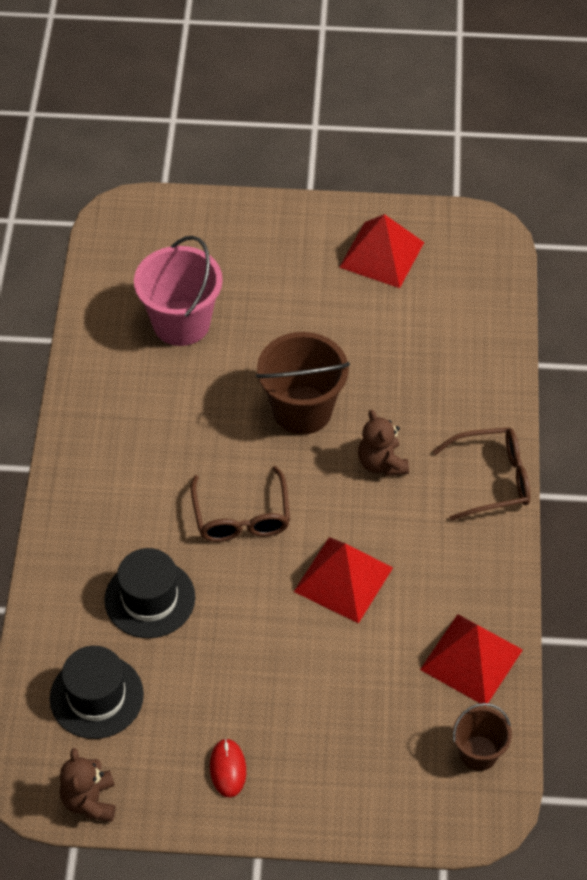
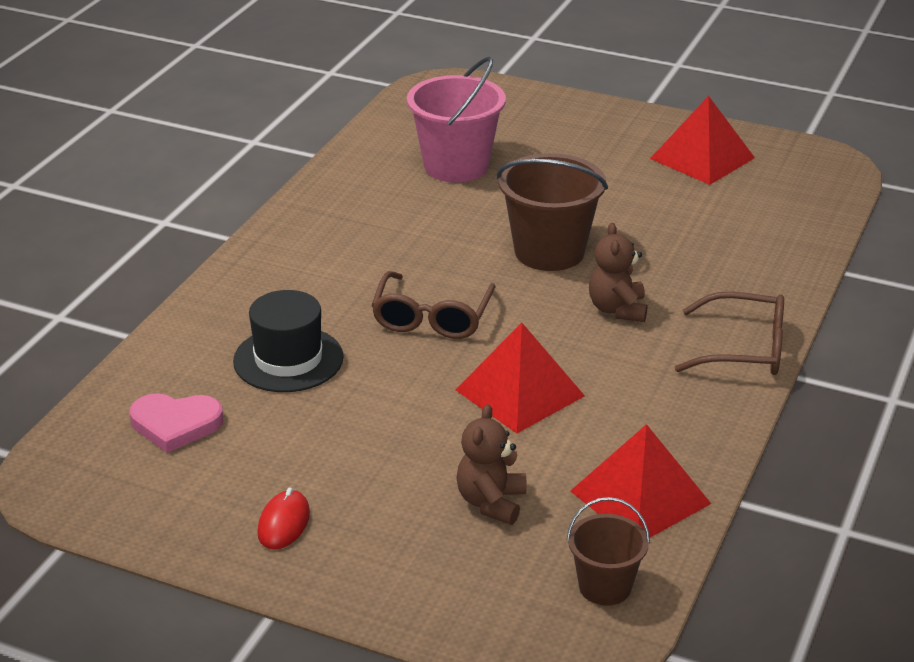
camera: 20 degrees right, 20 degrees down
black hat [50,646,144,739] -> pink heart [130,393,223,453]
brown teddy bear [60,748,116,822] -> brown teddy bear moved to [456,404,527,525]

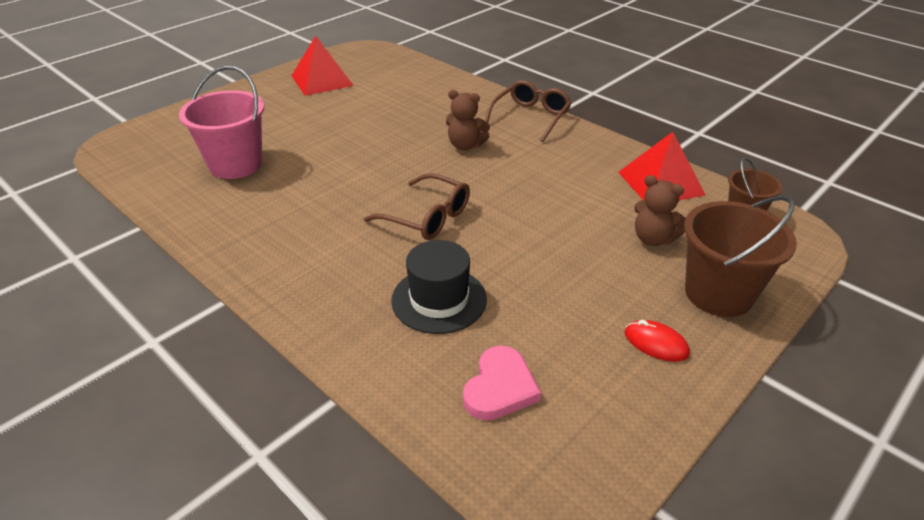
camera: 70 degrees left, 5 degrees up
red pyramid [455,323,585,433] -> none
brown bucket [497,153,608,271] -> brown bucket moved to [684,195,797,317]

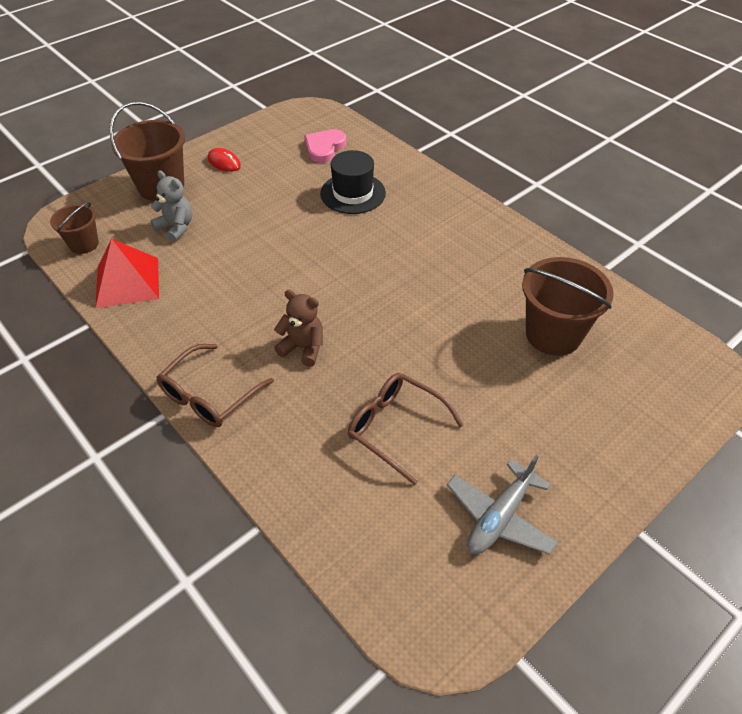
camera: 175 degrees left, 10 degrees up
pink bucket [179,66,264,179] -> brown bucket [522,257,614,356]
red pyramid [291,35,354,96] -> grey plane [447,455,558,554]
brown glasses [364,173,470,240] -> brown glasses moved to [348,373,464,485]
brown teddy bear [634,175,686,246] -> grey teddy bear [150,170,192,242]

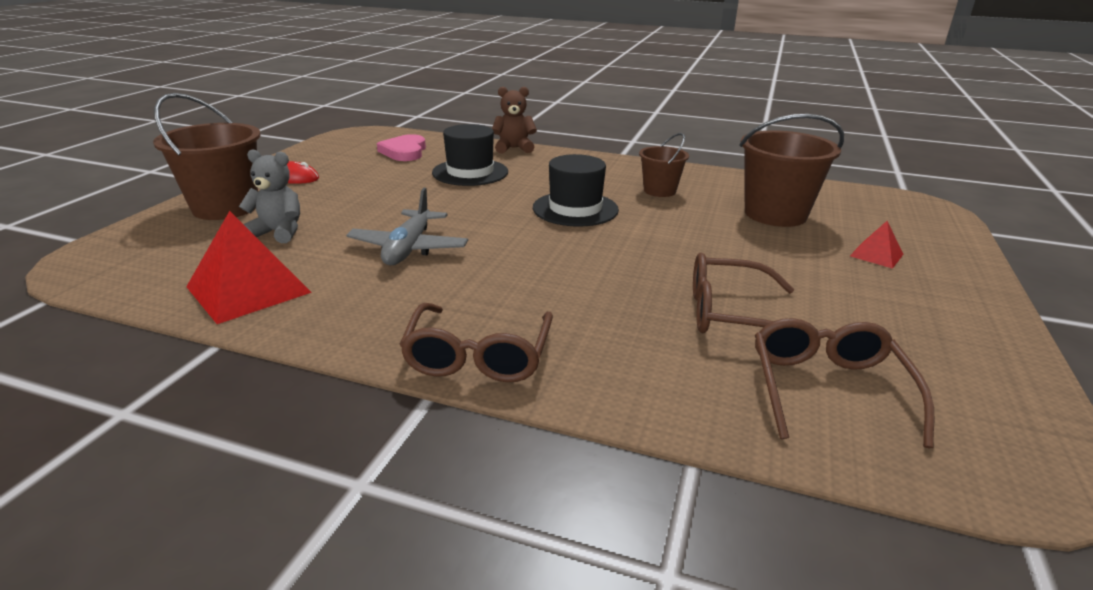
camera: 30 degrees left, 20 degrees down
brown bucket [50,202,99,254] -> brown bucket moved to [639,133,689,197]
brown teddy bear [274,290,323,367] -> brown teddy bear moved to [492,87,537,153]
grey plane [447,455,558,554] -> grey plane moved to [346,188,468,265]
none -> black hat [533,154,619,227]
none -> brown glasses [755,318,935,448]
none -> red pyramid [850,221,904,269]

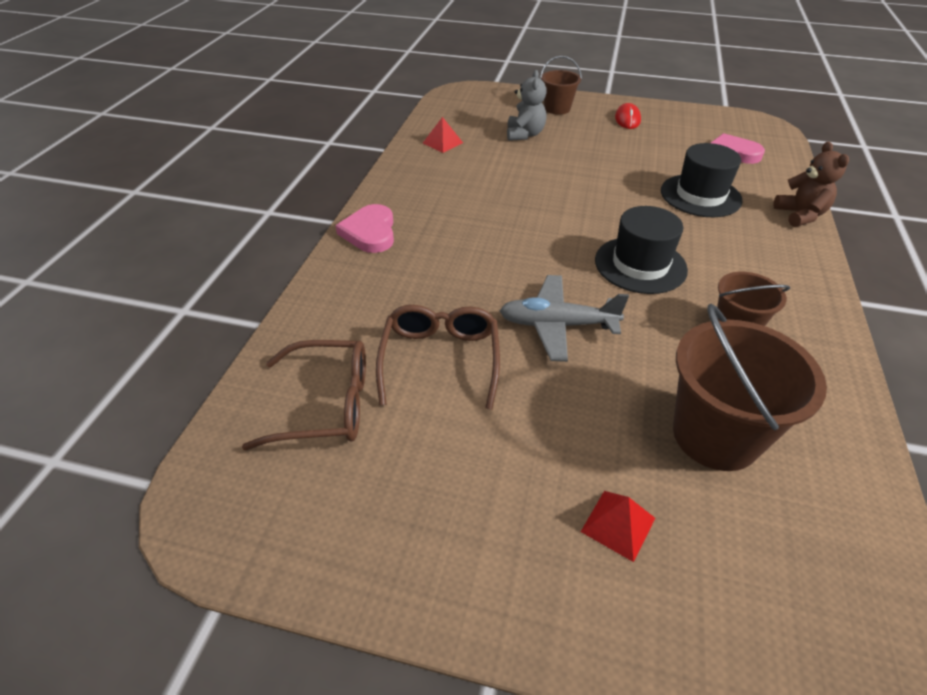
camera: 85 degrees right, 15 degrees up
brown bucket [153,93,261,220] -> brown bucket [540,56,582,115], size x0.58
red pyramid [186,211,312,324] -> red pyramid [423,117,463,153], size x0.51
grey plane [346,188,468,265] -> grey plane moved to [500,275,629,362]
brown glasses [399,303,553,382] -> pink heart [336,204,394,253]

